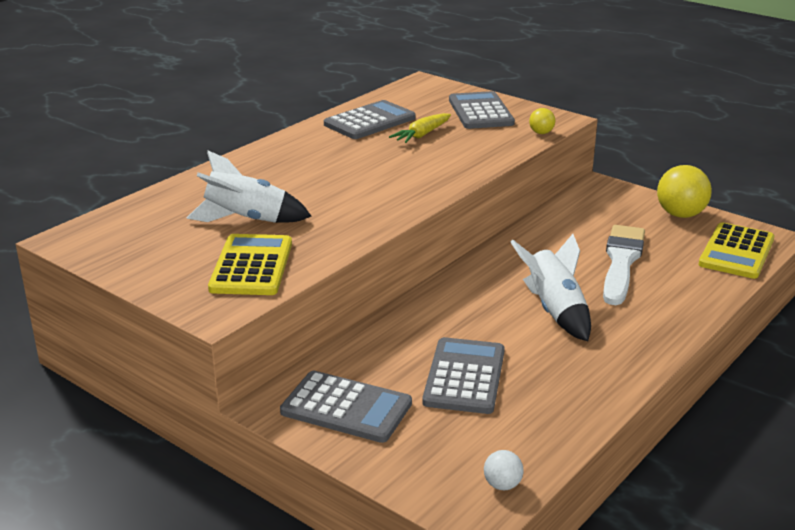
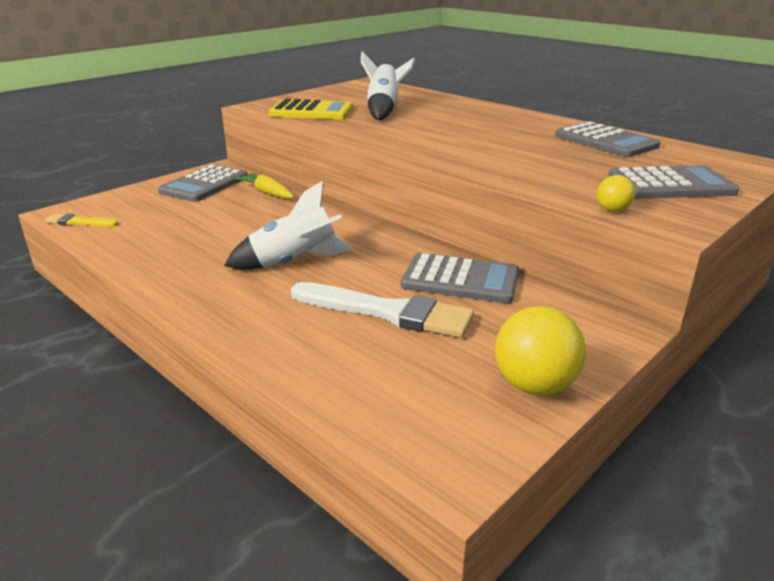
camera: 95 degrees right, 0 degrees up
yellow carrot [389,113,451,143] -> yellow carrot moved to [235,173,294,199]
grey calculator [422,337,505,414] -> grey calculator moved to [401,253,519,303]
white ball [484,450,524,490] -> yellow brush [44,214,118,227]
yellow calculator [699,222,775,279] -> none

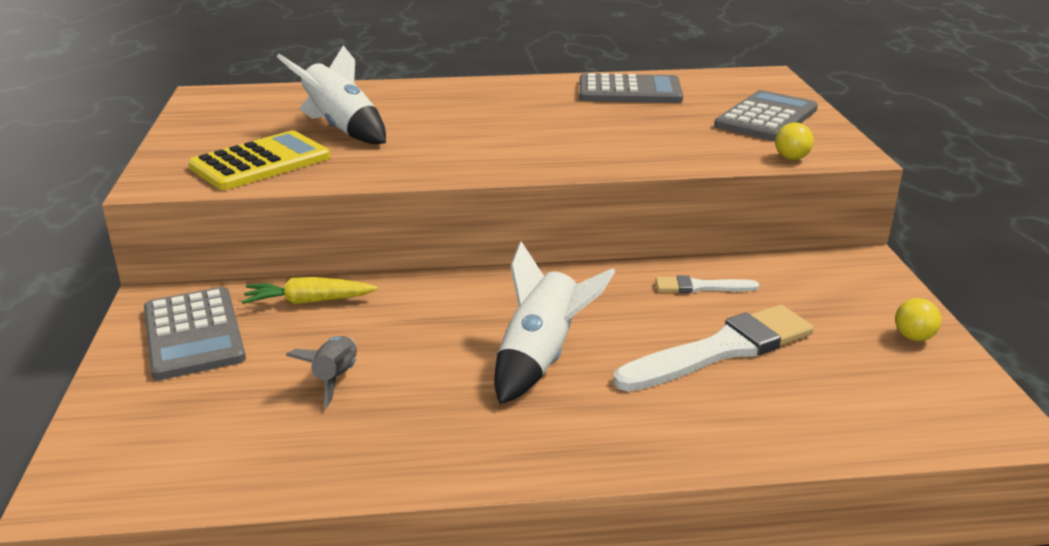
camera: 50 degrees left, 0 degrees up
yellow brush [44,214,118,227] -> none
grey calculator [401,253,519,303] -> white brush [656,275,759,293]
yellow ball [495,306,586,395] -> yellow ball [895,298,941,341], size x0.51
none -> grey rocket [286,336,357,408]

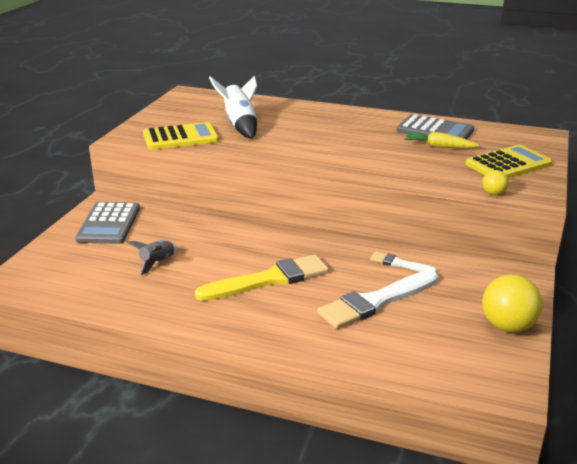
camera: 25 degrees right, 0 degrees up
yellow carrot [242,277,378,305] -> yellow carrot moved to [405,132,479,148]
white rocket [494,241,615,405] -> yellow brush [195,254,329,301]
white brush [613,305,814,391] -> white brush turned 150 degrees clockwise [317,270,438,329]
grey calculator [714,90,818,141] -> yellow calculator [465,145,552,178]
yellow ball [895,298,941,341] -> yellow ball [482,274,543,333], size x1.97

